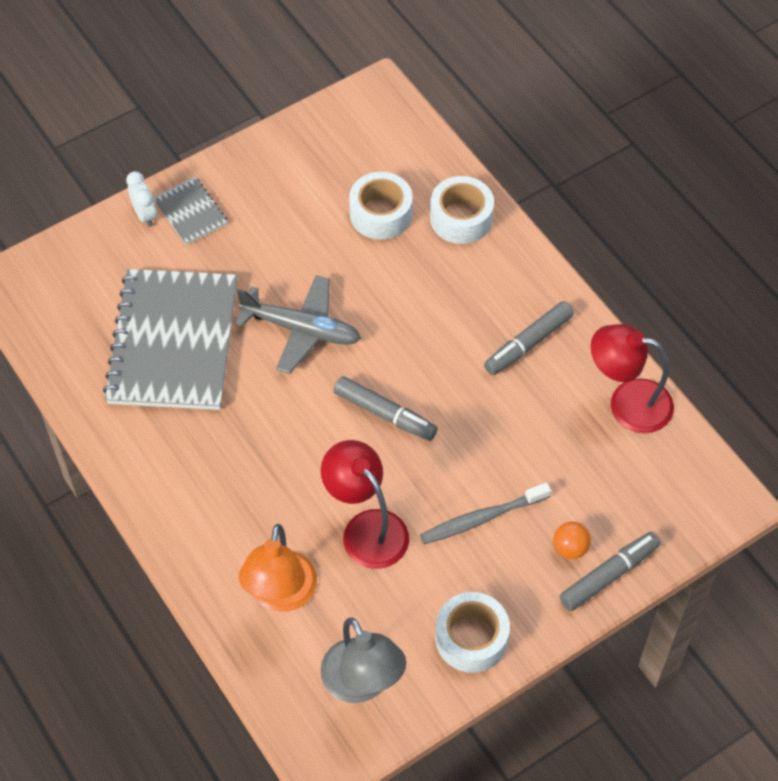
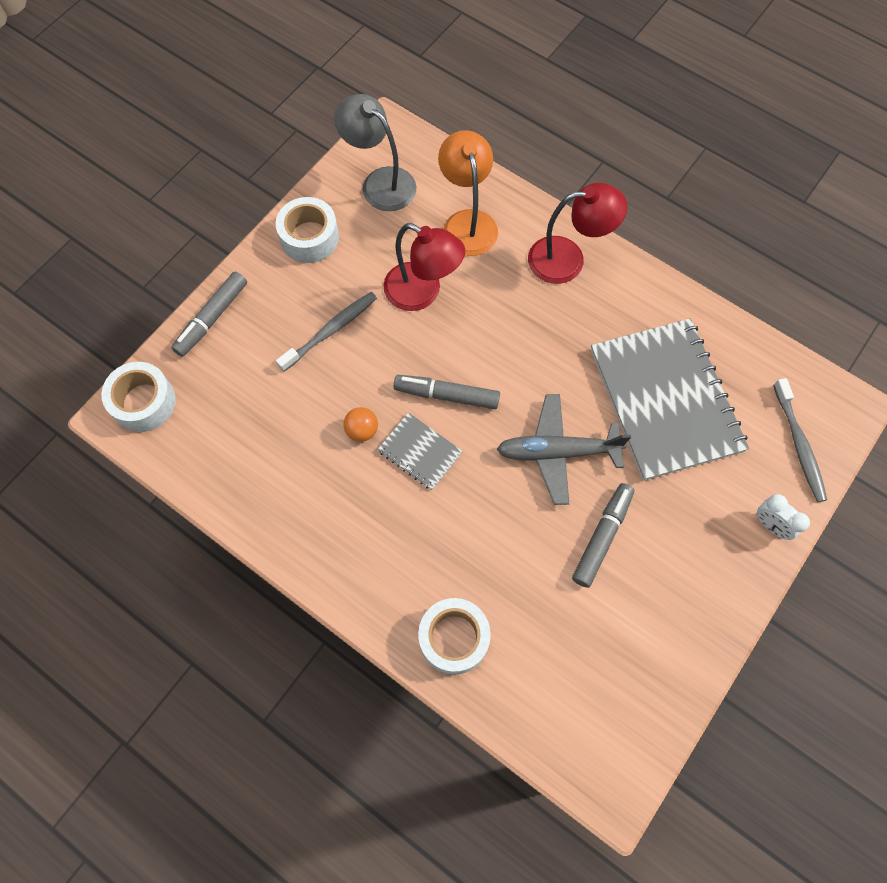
camera: 160 degrees right, 10 degrees up
grey notebook [153,177,228,245] -> grey notebook moved to [377,412,463,490]
white tape [349,172,413,240] -> white tape moved to [101,362,176,432]
grey marker [484,301,574,375] -> grey marker moved to [572,483,634,588]
orange ball [553,522,591,559] -> orange ball moved to [343,407,378,442]
red lamp [591,324,674,433] -> red lamp moved to [528,183,627,284]
none -> grey toothbrush [773,378,827,502]

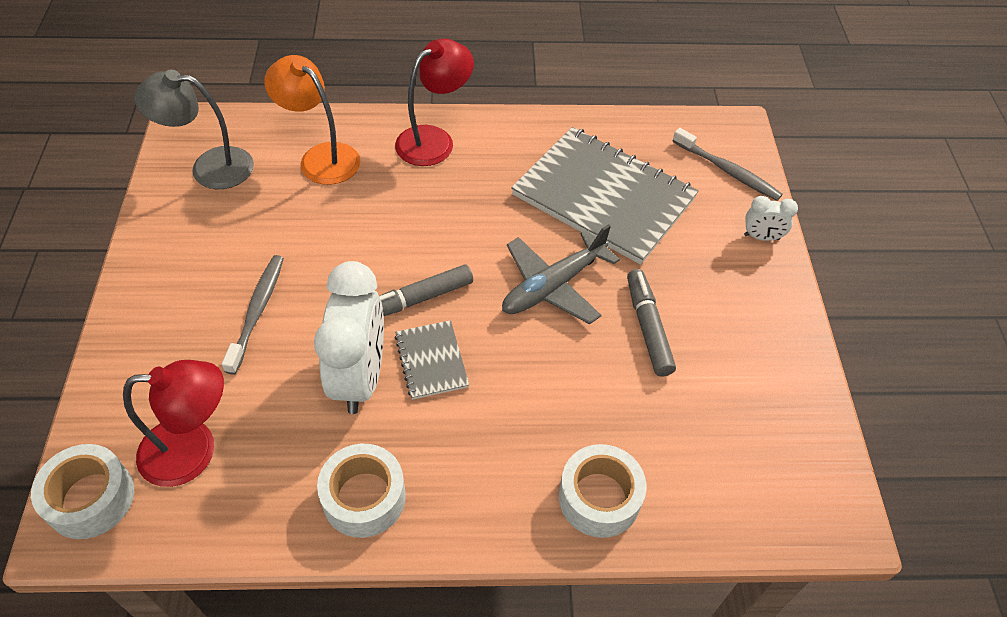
camera: 40 degrees left, 15 degrees down
grey marker [171,271,247,357] -> none
white tape [276,197,339,263] -> white tape moved to [317,444,406,538]
orange ball [343,407,378,442] -> white clock [314,261,384,414]
grey notebook [377,412,463,490] -> grey notebook turned 75 degrees clockwise [395,320,469,400]
red lamp [383,223,465,311] -> red lamp moved to [123,360,224,487]

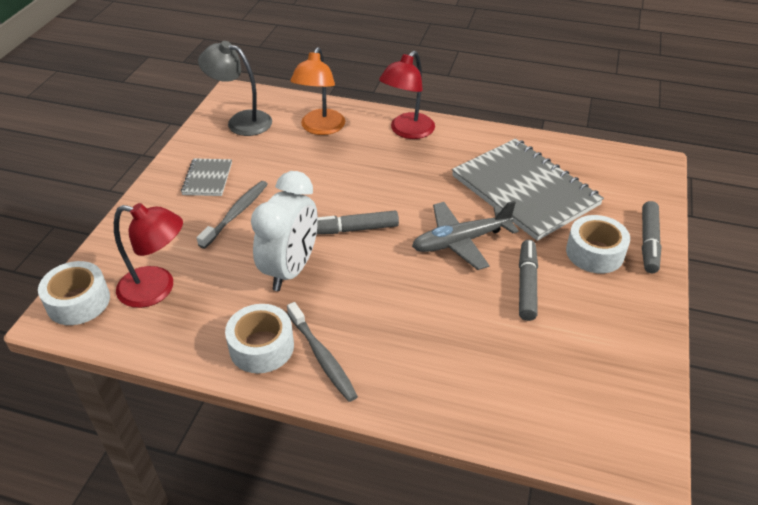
camera: 20 degrees right, 10 degrees down
orange lamp [264,55,360,185] -> orange lamp turned 135 degrees counterclockwise [290,47,345,135]
red lamp [395,39,474,166] -> red lamp turned 150 degrees clockwise [379,51,435,139]
grey notebook [395,320,469,400] -> grey notebook moved to [181,158,232,196]
white tape [559,444,646,538] -> white tape moved to [566,215,630,273]
grey toothbrush [673,128,783,201] -> grey toothbrush moved to [287,302,358,402]
white clock [744,196,798,241] -> grey marker [642,201,662,273]

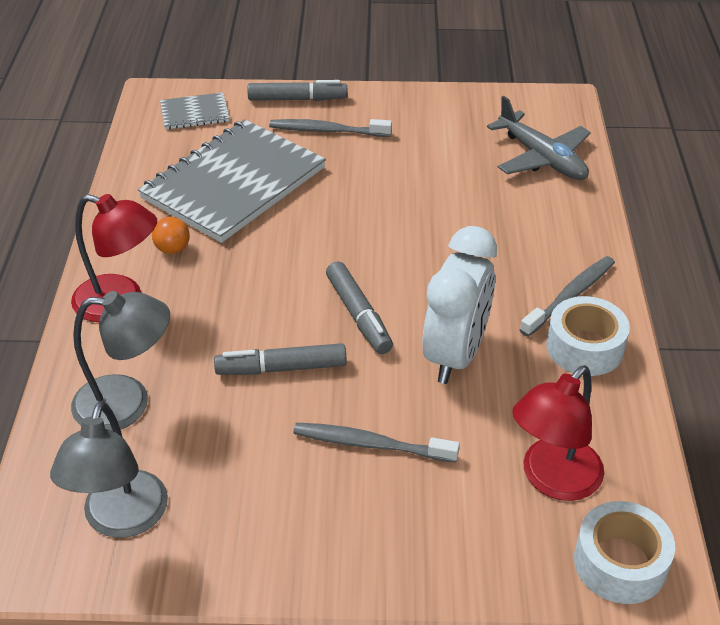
camera: 105 degrees left, 0 degrees up
red lamp [114,203,183,308] -> red lamp turned 135 degrees counterclockwise [513,365,604,501]
grey notebook [181,158,232,196] -> grey notebook moved to [160,92,229,129]
white clock [251,171,318,291] -> white clock turned 105 degrees clockwise [422,226,497,384]
orange lamp [290,47,345,135] -> grey lamp [71,291,170,431]
grey plane [412,201,519,270] -> grey plane moved to [487,96,591,180]
grey marker [519,240,538,321] -> grey marker moved to [214,343,347,375]
white tape [566,215,630,273] -> grey toothbrush [269,119,392,137]
none -> orange ball [152,217,190,254]

